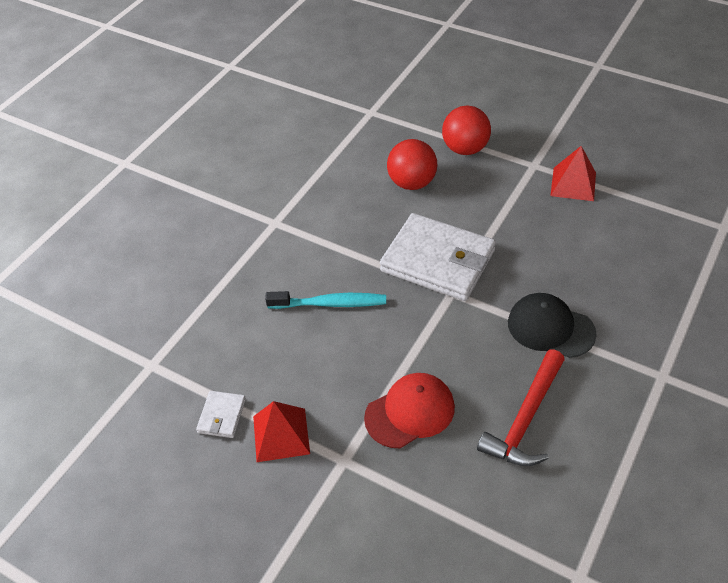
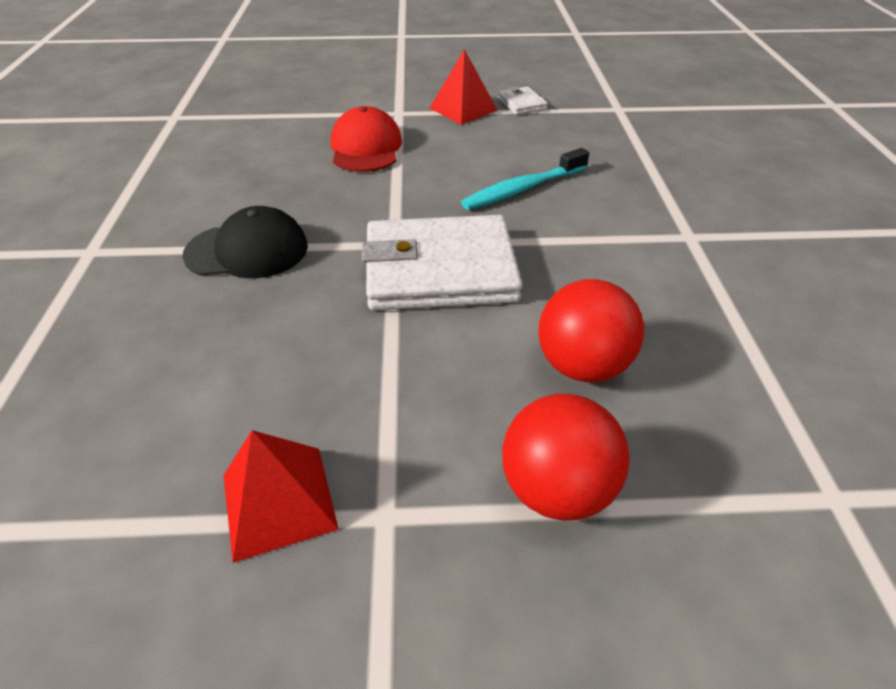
camera: 145 degrees right, 5 degrees down
red cap [364,373,455,448] -> red cap turned 150 degrees clockwise [331,106,402,172]
red hammer [477,349,565,466] -> none

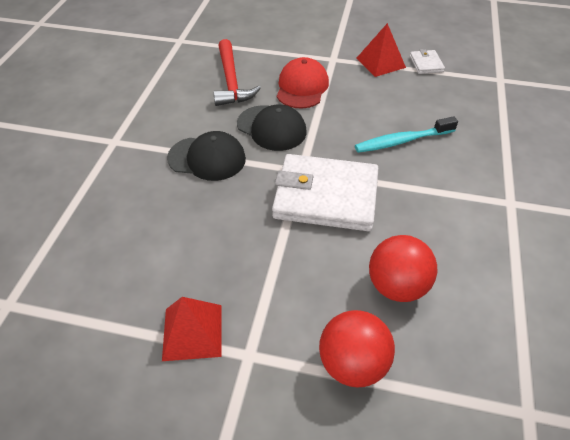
camera: 15 degrees right, 5 degrees up
none -> red hammer [213,39,261,106]
none -> black cap [237,104,307,151]

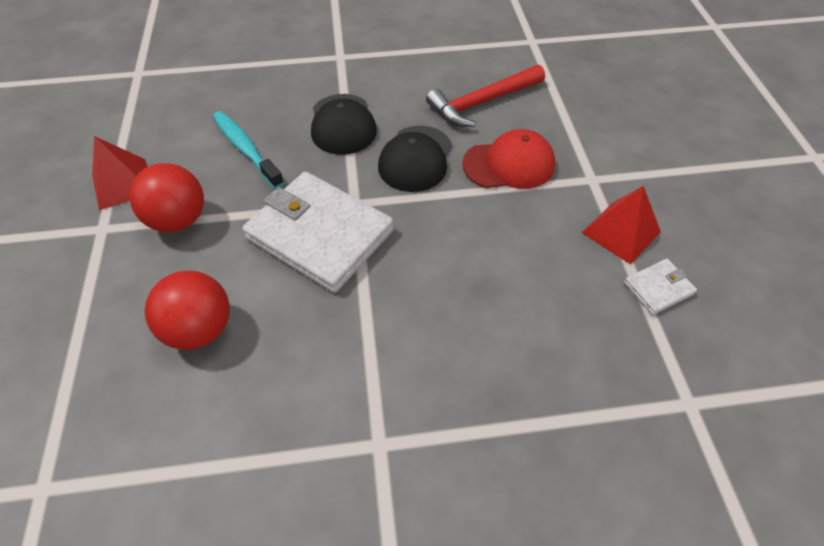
camera: 70 degrees right, 5 degrees up
white wallet [272,154,379,231] -> white wallet turned 45 degrees counterclockwise [242,171,394,293]
red ball [319,310,395,387] -> red ball moved to [129,163,204,232]
turquoise toothbrush [355,116,458,153] -> turquoise toothbrush moved to [213,111,284,189]

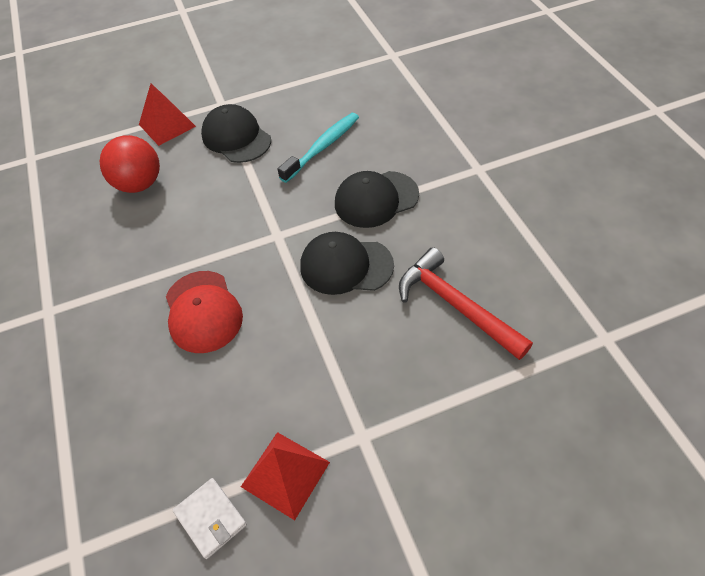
camera: 80 degrees right, 0 degrees up
red pyramid [92,136,147,210] -> red pyramid moved to [139,83,196,146]
red ball [129,163,204,232] -> black cap [201,104,271,163]
white wallet [242,171,394,293] -> none
red cap [462,129,555,189] -> red cap moved to [166,271,243,353]

